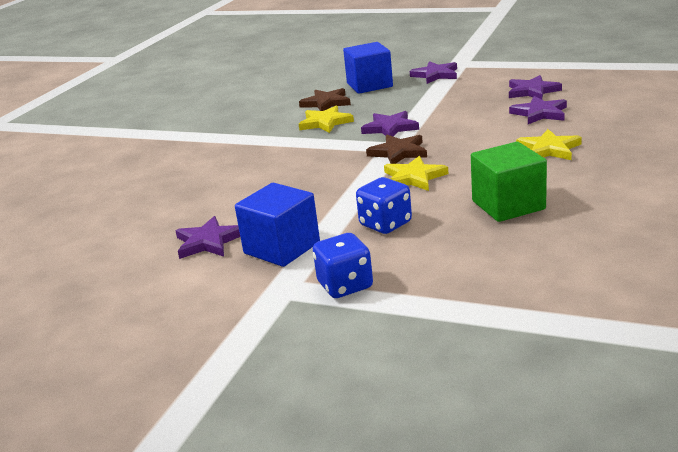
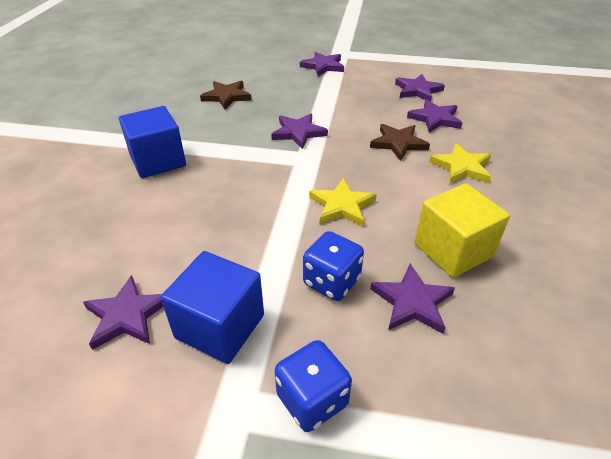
camera: 15 degrees left, 15 degrees up
yellow star [299,106,354,133] -> none
blue cube [343,42,393,94] -> blue cube moved to [119,106,186,178]
brown star [366,135,427,164] -> brown star moved to [370,124,430,161]
green cube [471,142,547,222] -> yellow cube [414,183,510,278]
none -> purple star [370,263,455,334]

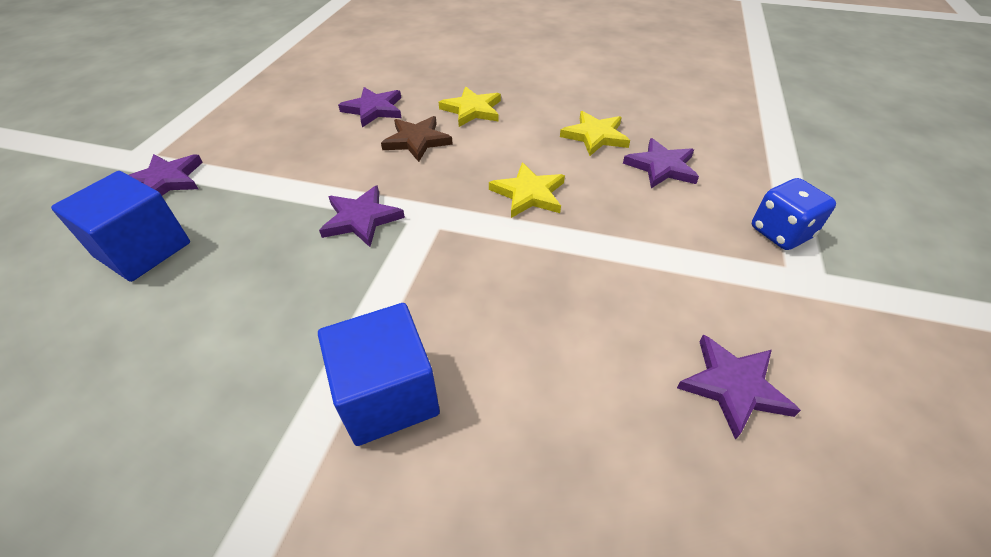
camera: 85 degrees left, 5 degrees up
blue cube [161,251,264,364] -> blue cube moved to [51,171,190,282]
brown star [200,81,252,110] -> none
blue dice [303,231,364,301] -> none
purple star [395,74,445,102] -> none
yellow cube [414,183,510,278] -> yellow star [560,111,630,156]

